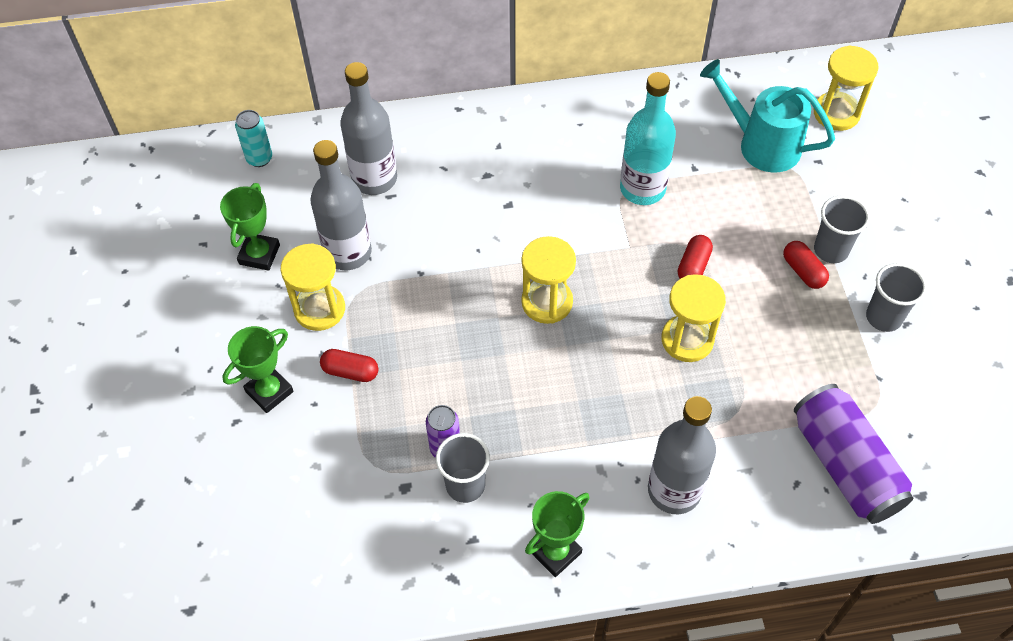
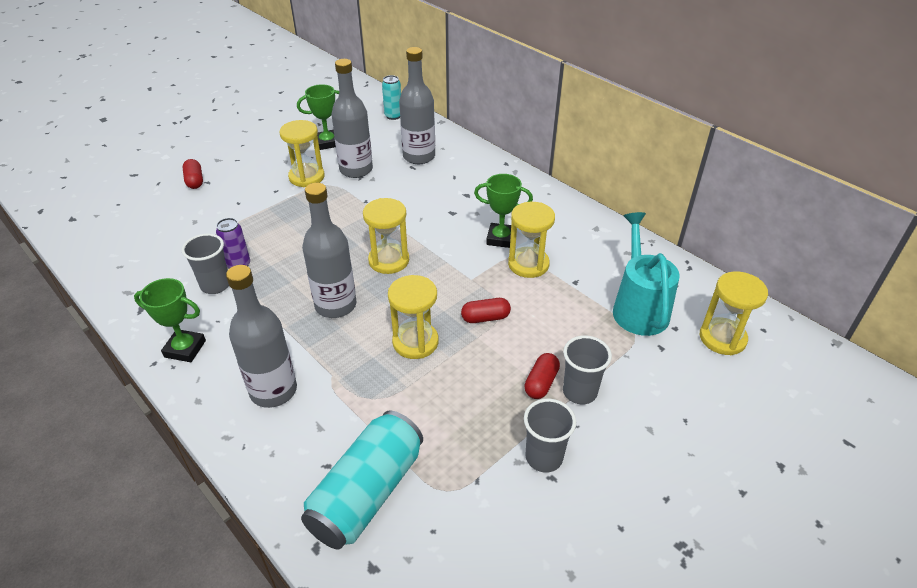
camera: 55 degrees right, 15 degrees down
green trophy [222,326,294,413] -> green trophy moved to [474,174,533,248]
red capsule [320,349,378,382] -> red capsule moved to [182,159,203,189]
turquoise bottle [620,72,676,205] -> yellow hourglass [508,202,555,278]
purple can [794,384,913,524] -> turquoise can [301,411,423,550]
none -> grey bottle [302,183,356,318]

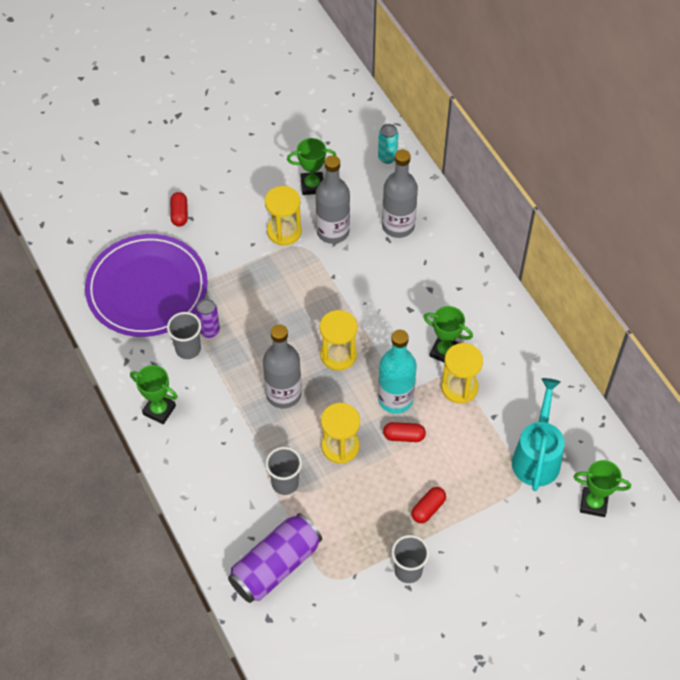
camera: 15 degrees right, 15 degrees up
grey bottle [226,265,297,408] -> none
turquoise can [301,411,423,550] -> purple can [228,513,322,603]
grey cup [563,335,612,404] -> grey cup moved to [266,447,302,495]
yellow hourglass [700,271,768,355] -> green trophy [574,460,631,517]
none -> purple plate [85,234,208,337]
none -> turquoise bottle [378,330,417,414]

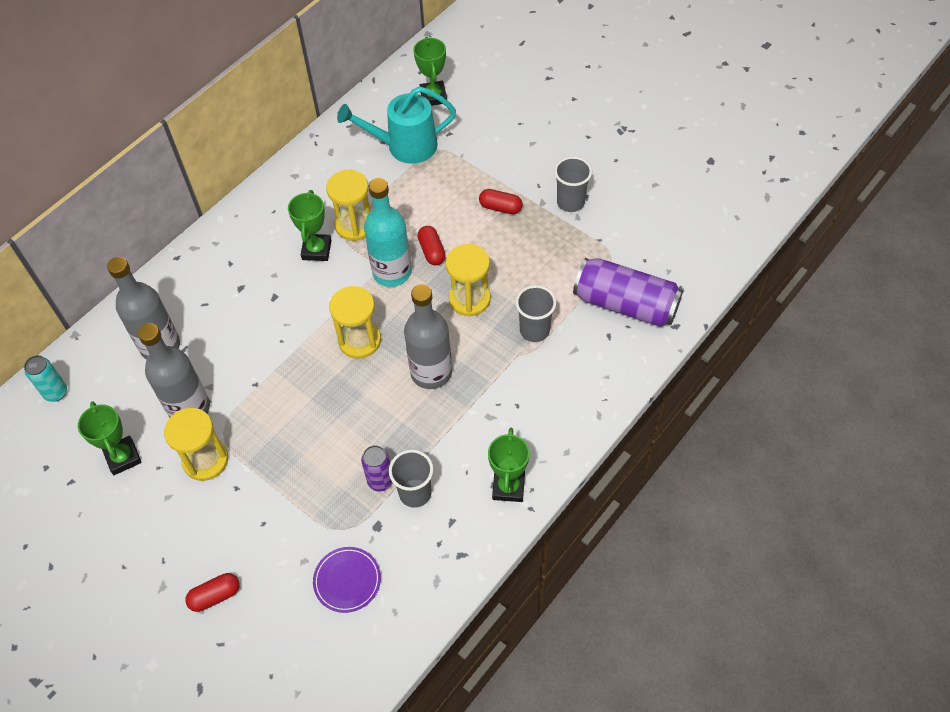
camera: 110 degrees left, 0 degrees up
purple plate [85,234,208,337] -> purple plate [313,547,381,613], size x0.41

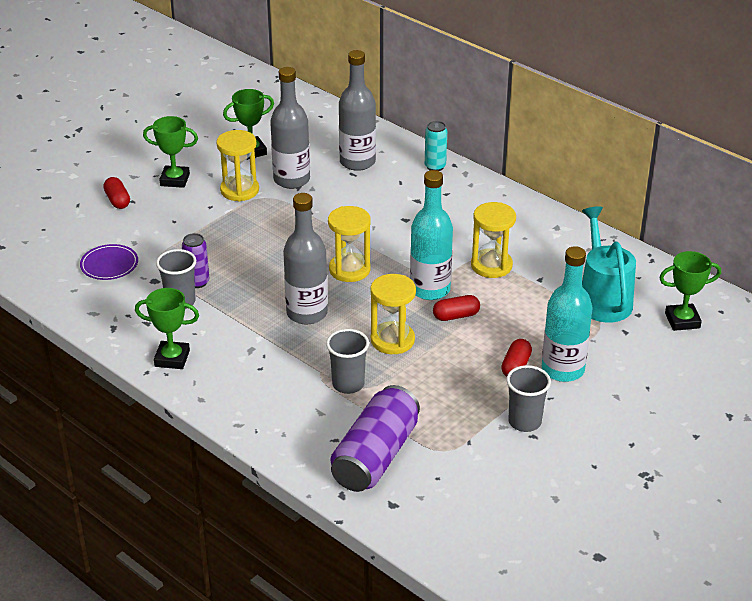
camera: 90 degrees right, 20 degrees down
turquoise can [24,355,67,402] -> turquoise can moved to [425,121,447,171]
green trophy [288,190,331,261] -> green trophy moved to [143,116,198,188]
none -> turquoise bottle [542,246,593,382]

